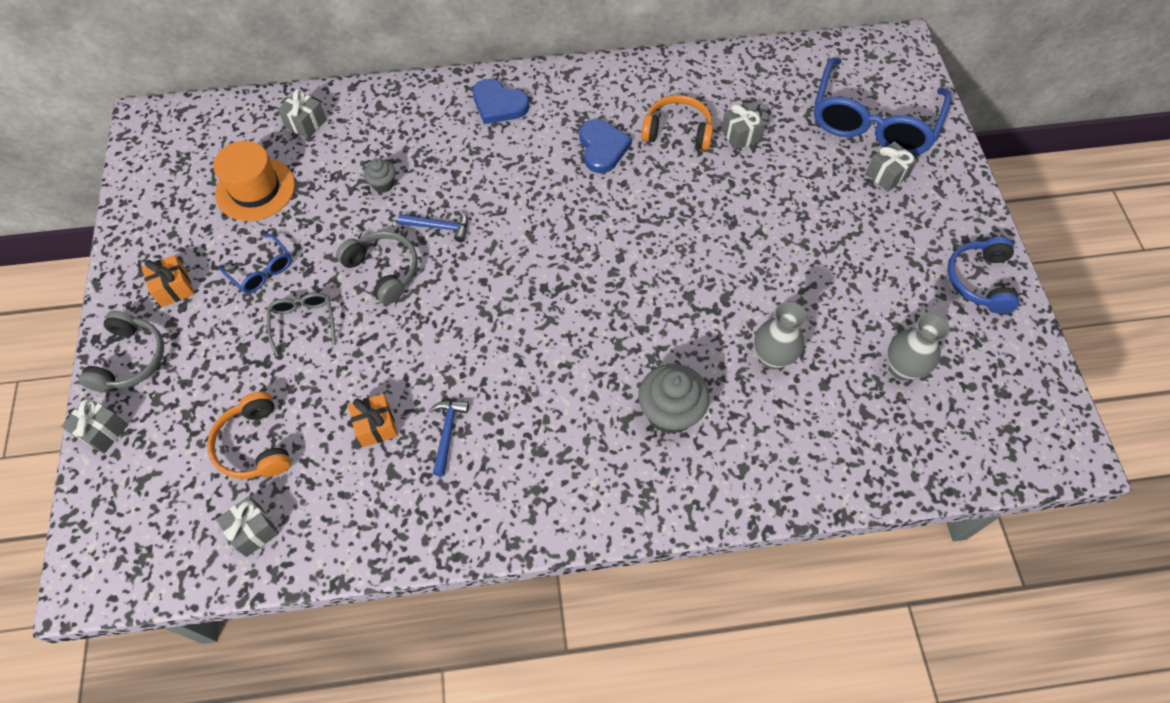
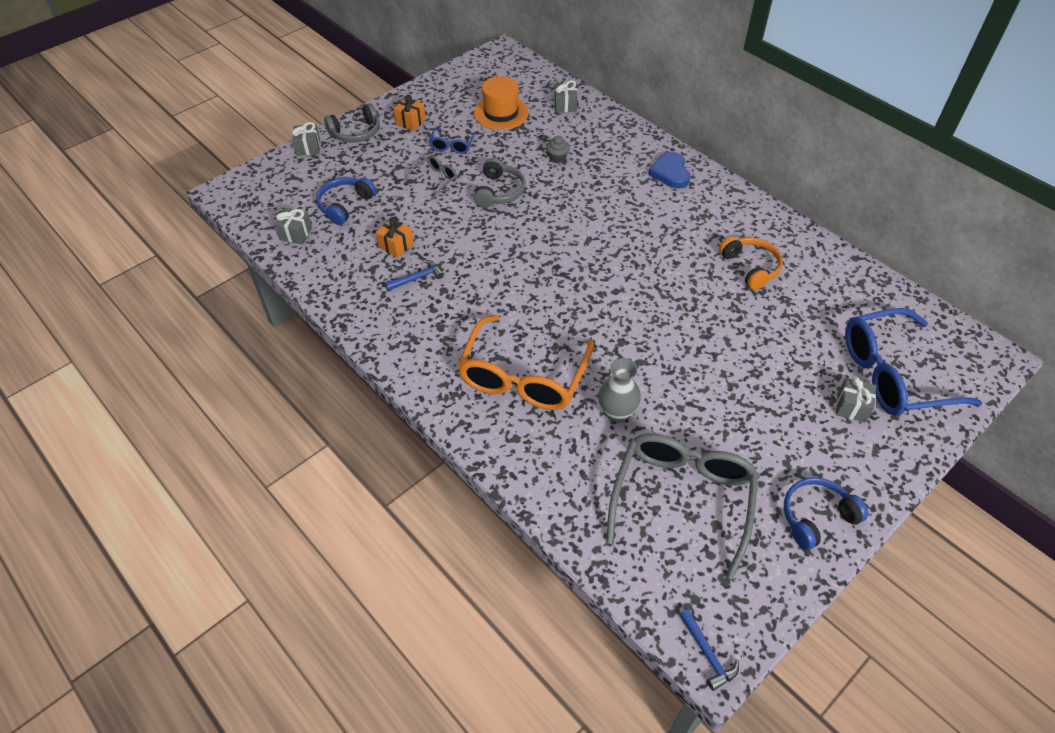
camera: 55 degrees right, 10 degrees down
orange headphones [207,391,291,479] -> blue headphones [316,177,376,225]
blue hammer [398,210,468,242] -> blue hammer moved to [679,609,739,691]
blue heart [579,119,632,173] -> none
grey cupcake [638,363,710,434] -> orange glasses [457,315,594,410]
grey gift [721,103,765,150] -> none
grey vase [887,313,950,381] -> grey glasses [606,434,759,579]

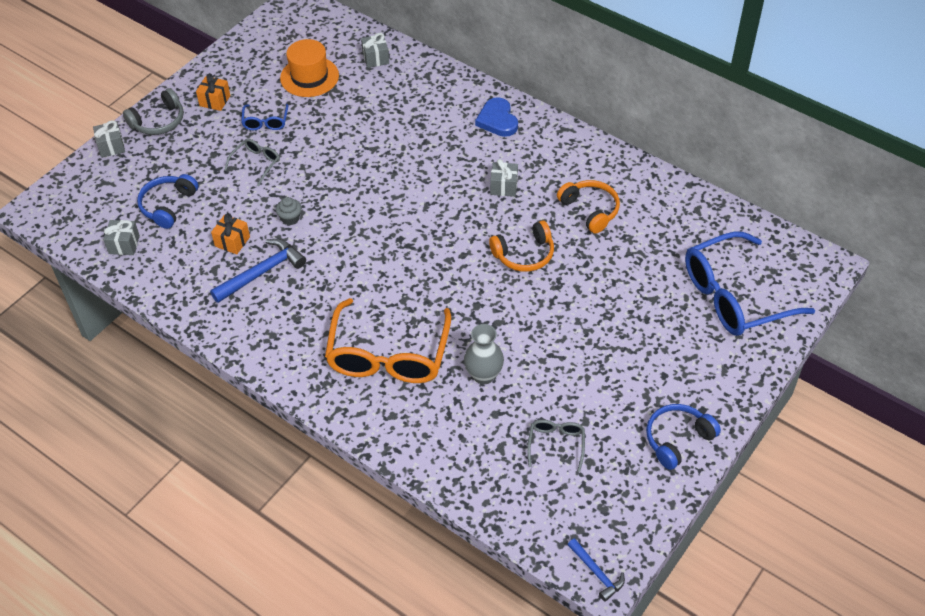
camera: 10 degrees left, 0 degrees up
blue hammer [385,260,444,291] -> blue hammer [210,239,306,303], size x1.66
grey headphones [473,158,526,208] -> none
grey cupcake [546,136,569,163] -> grey cupcake moved to [276,197,302,225]
grey glasses [606,434,759,579] -> grey glasses [527,420,585,472], size x0.45
grey gift [836,376,876,422] -> grey gift moved to [490,159,518,197]
none -> orange headphones [489,220,554,272]

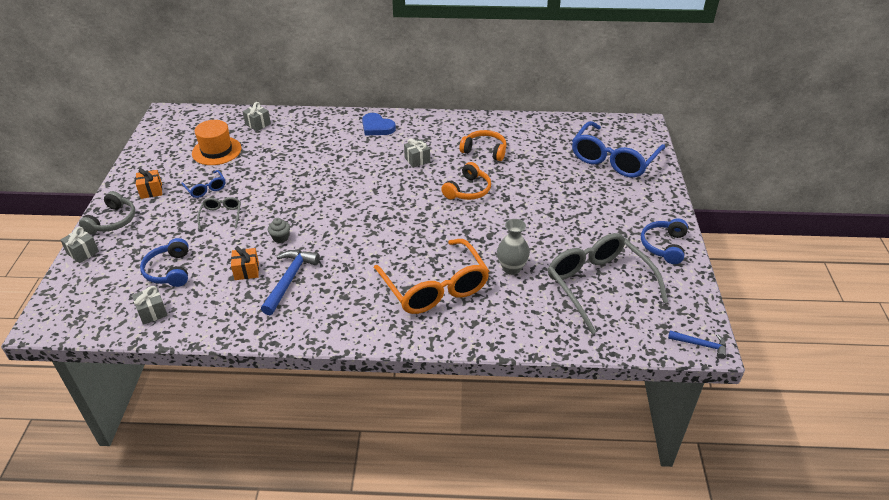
camera: 35 degrees left, 10 degrees down
grey glasses [527,420,585,472] -> grey glasses [548,233,668,334], size x2.22

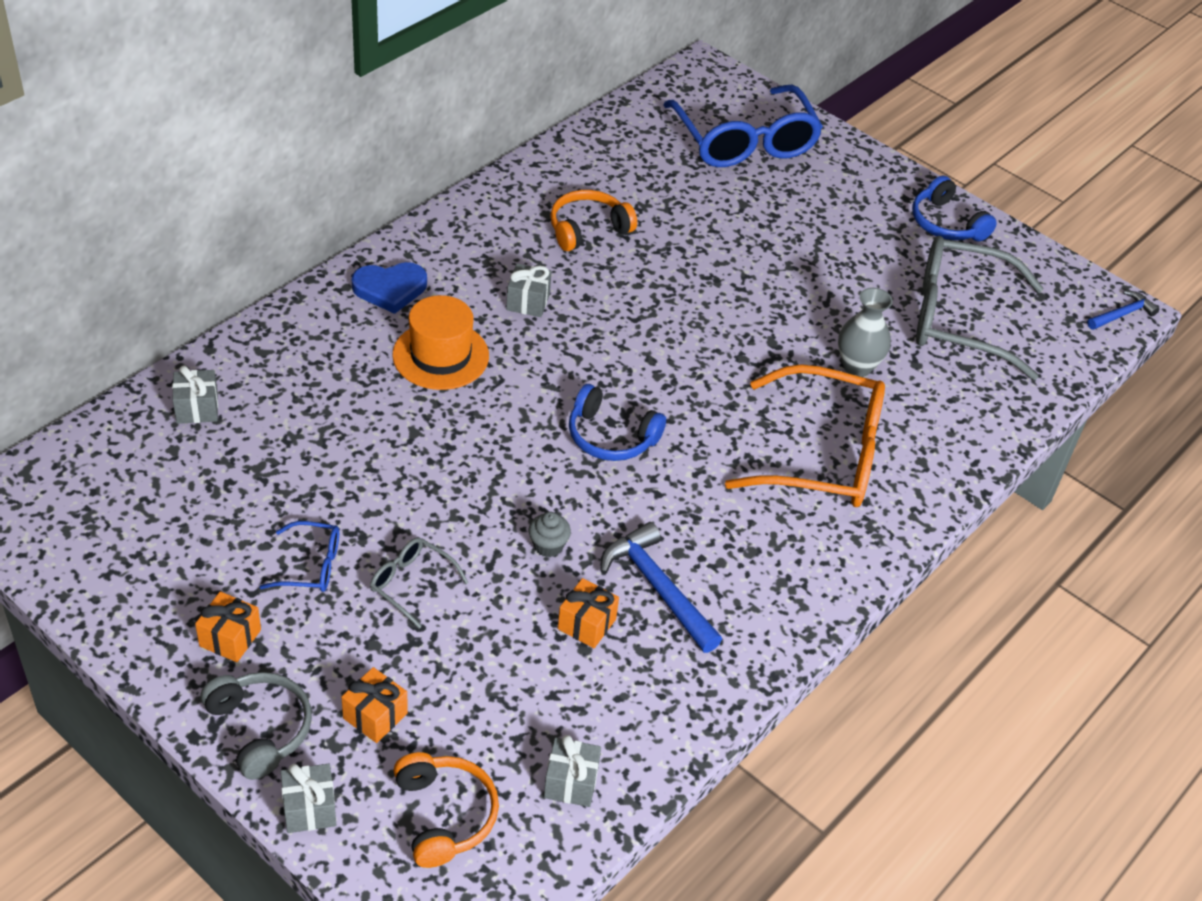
camera: 55 degrees left, 5 degrees up
blue headphones [140,238,189,287] -> blue headphones moved to [569,384,666,461]
orange hat [192,120,242,165] -> orange hat moved to [392,295,489,390]
orange headphones [441,162,491,200] -> orange headphones moved to [393,752,499,868]
none -> orange gift [342,667,408,743]

